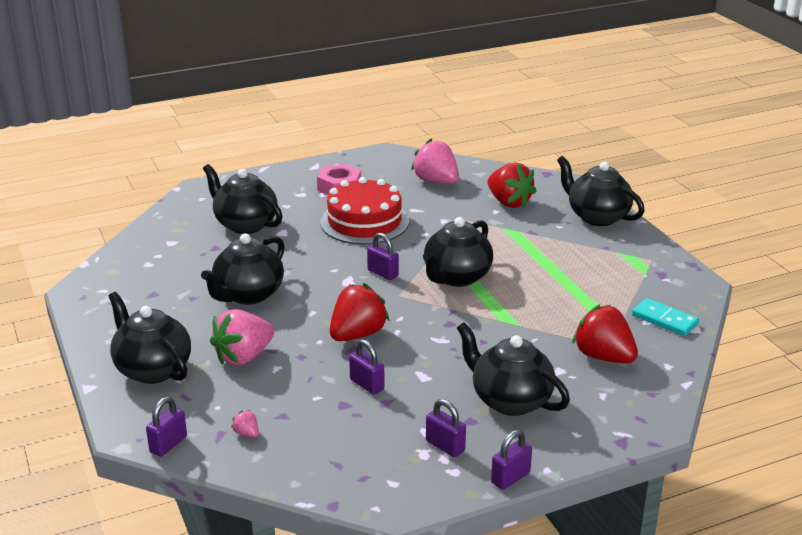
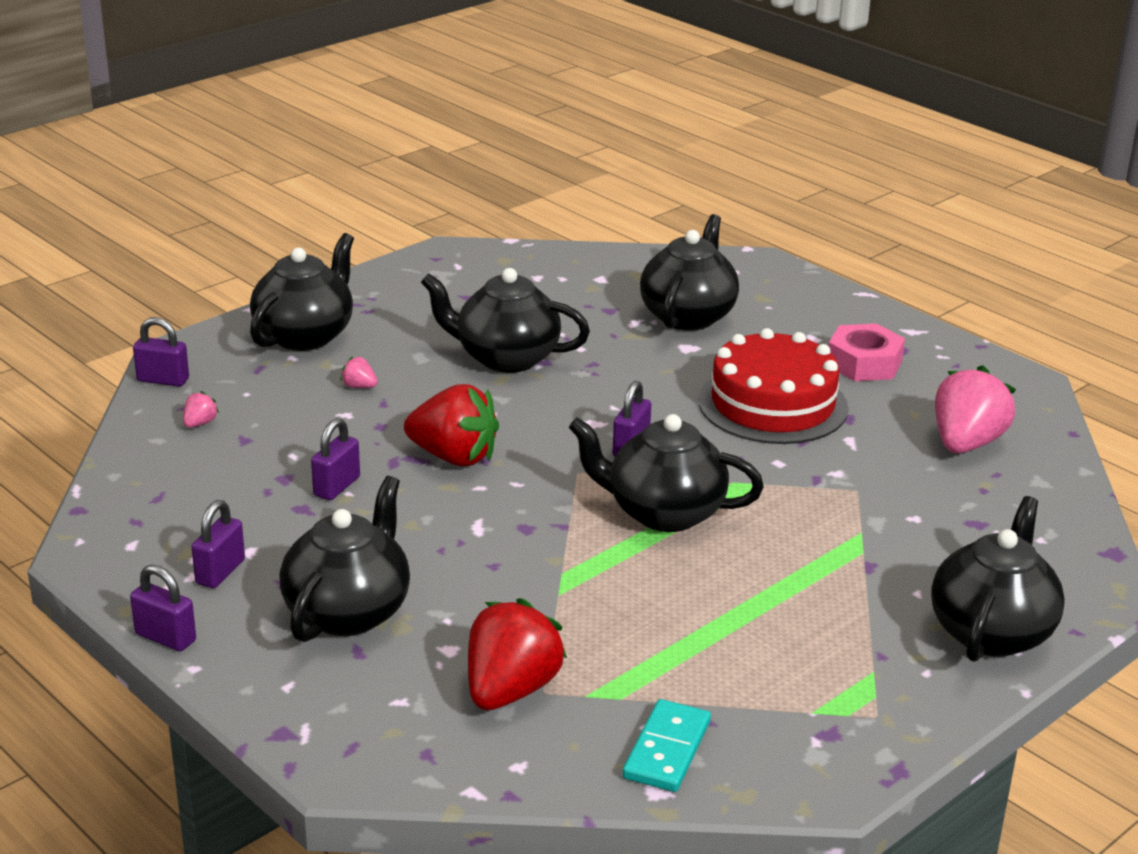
camera: 70 degrees right, 0 degrees up
pink strawberry [210,309,274,365] -> pink strawberry [340,356,378,388], size x0.42
red strawberry [488,163,537,208] -> none

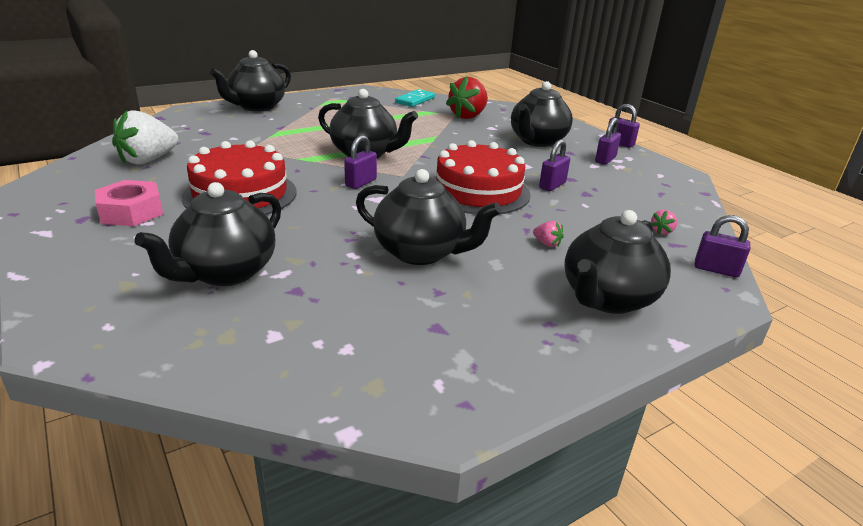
camera: 170 degrees left, 0 degrees up
red strawberry [404,384,499,466] -> red cake [433,140,531,215]
pink strawberry [935,365,1016,453] -> white strawberry [112,110,178,165]

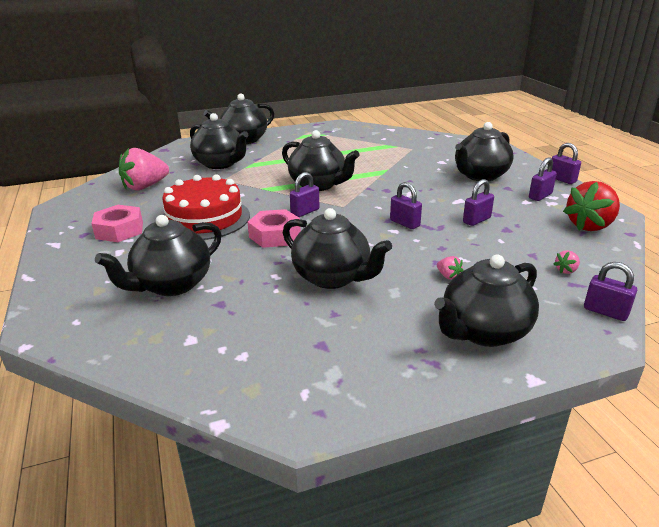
camera: 15 degrees right, 0 degrees up
white strawberry [112,110,178,165] -> pink strawberry [119,148,169,191]
turquoise domino [395,89,435,107] -> none
red cake [433,140,531,215] -> purple padlock [390,182,422,229]
red strawberry [446,76,488,119] -> red strawberry moved to [563,181,620,231]
none -> black teapot [190,113,248,169]
none -> pink nut [247,209,301,248]

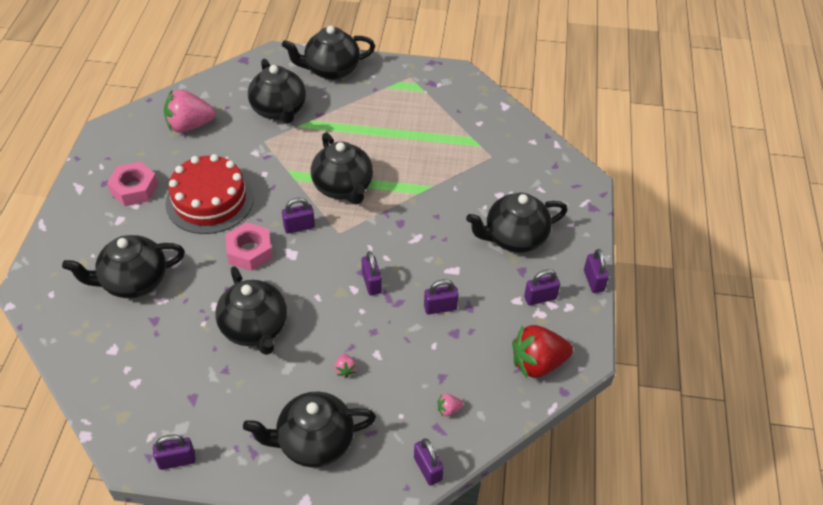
camera: 25 degrees right, 20 degrees up
none -> purple padlock [153,435,196,470]

